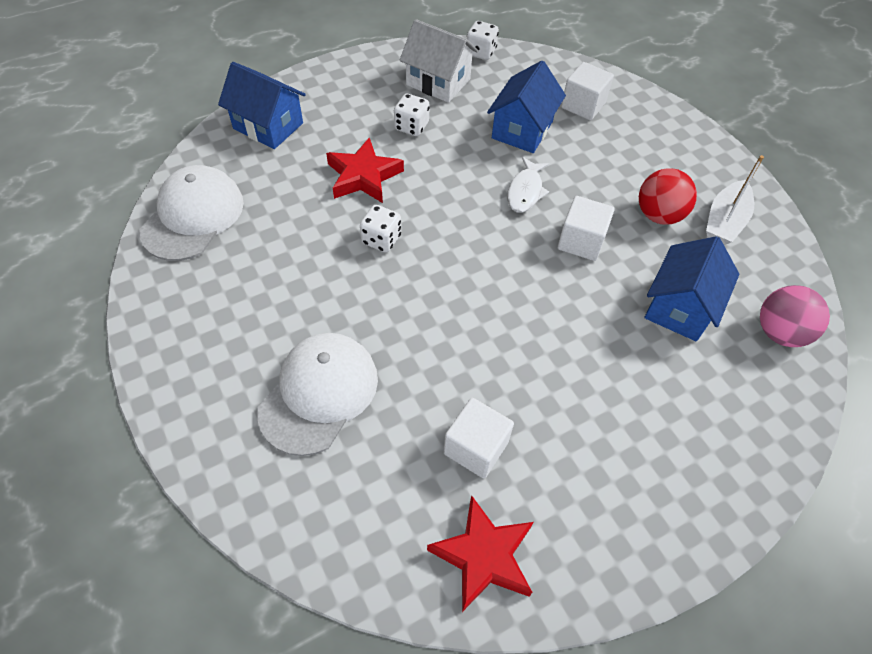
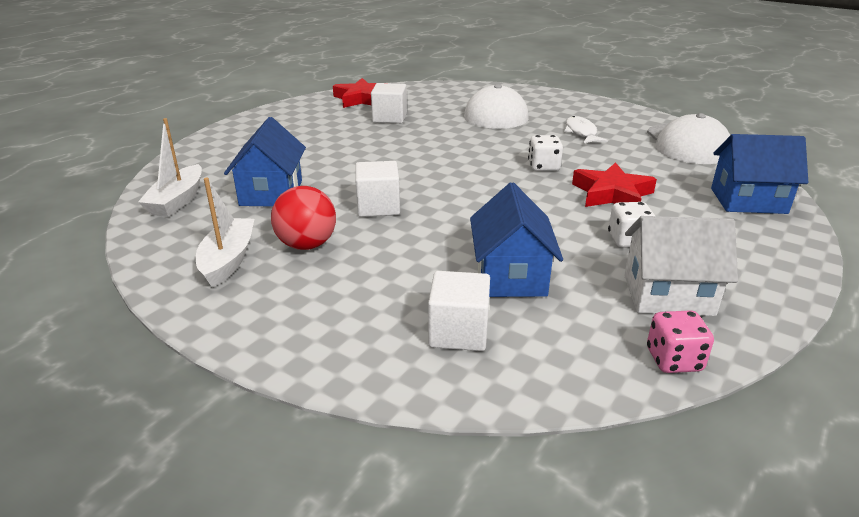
camera: 155 degrees right, 25 degrees down
white dice [467,21,499,60] -> pink dice [647,310,714,373]
white fish [507,157,549,213] -> white fish moved to [564,116,608,144]
pink ball [760,285,830,347] -> white boat [138,118,202,217]

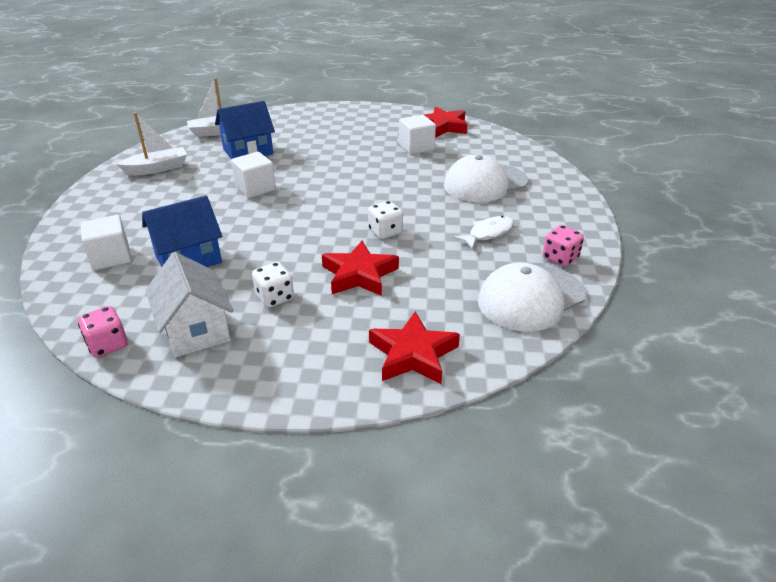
camera: 60 degrees right, 5 degrees up
red ball [271,186,336,250] -> none
blue house [711,134,808,214] -> red star [369,311,460,384]
none -> pink dice [543,225,584,267]

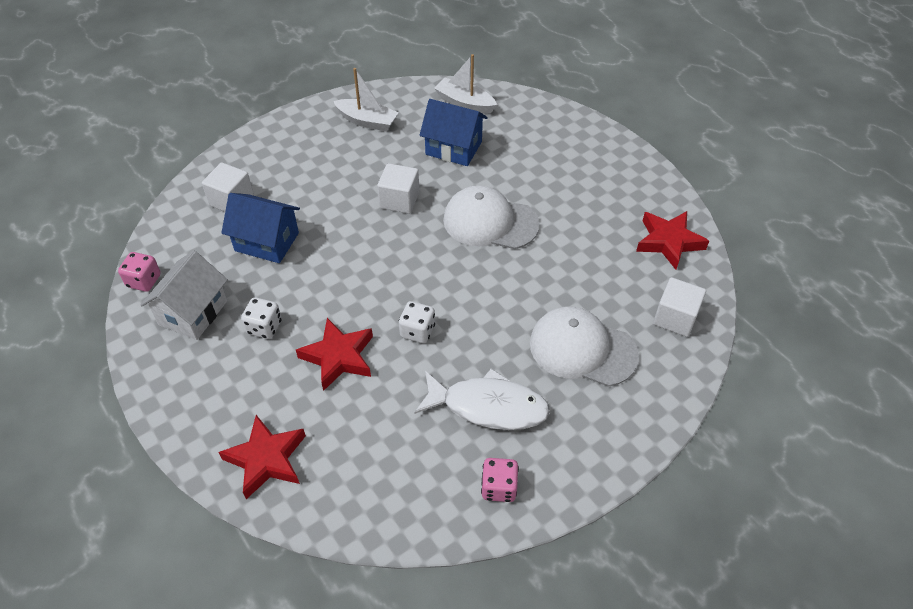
camera: 50 degrees right, 15 degrees up
white cube [399,115,436,155] -> white cube moved to [653,277,706,337]
white fish [454,216,514,249] -> white fish [414,368,550,430], size x1.66
white cap [478,263,586,332] -> white cap moved to [443,185,540,249]

